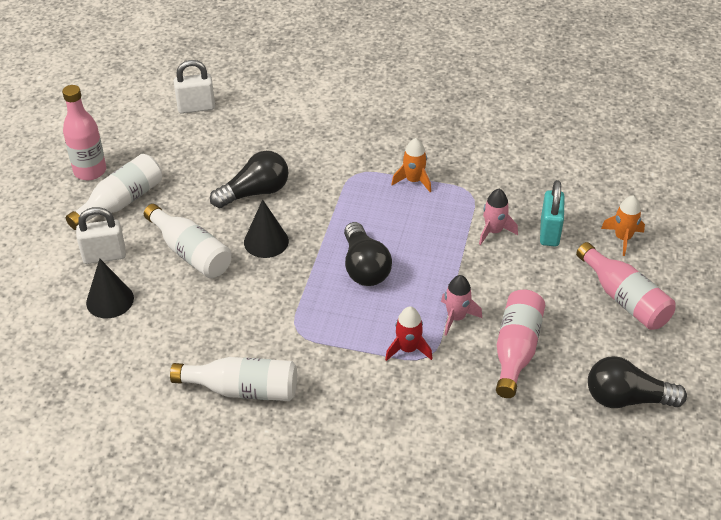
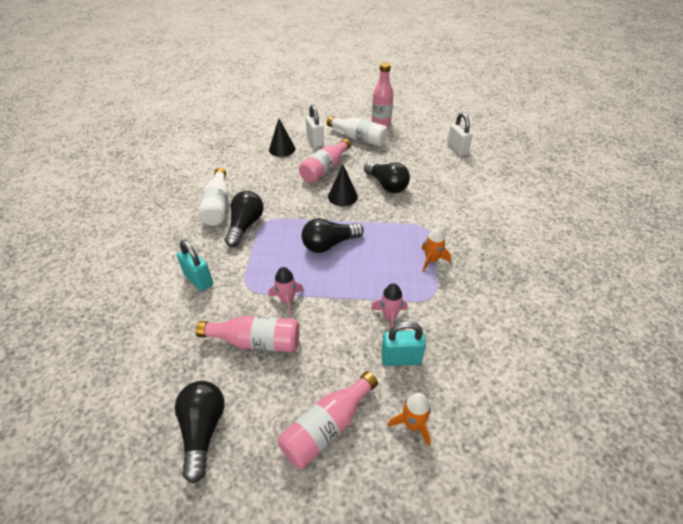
camera: 80 degrees right, 0 degrees up
white bottle [144,204,232,278] -> pink bottle [299,139,351,183]
red rocket [385,307,433,361] -> none
none -> turquoise padlock [177,240,213,291]
none -> black light bulb [225,191,264,247]

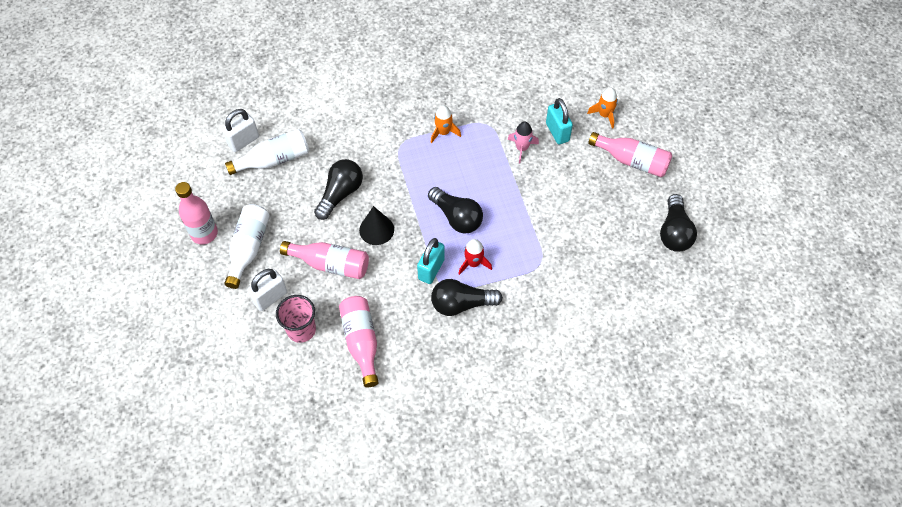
camera: 110 degrees left, 15 degrees up
black light bulb [175,381,225,483] -> black light bulb turned 60 degrees counterclockwise [660,194,697,252]
turquoise padlock [177,240,213,291] -> turquoise padlock moved to [417,238,445,284]
pink bottle [196,316,300,352] -> pink bottle moved to [339,296,379,388]
white bottle [198,168,229,226] -> white bottle moved to [225,129,309,175]
pink rocket [268,267,304,317] -> none
black cone [269,118,296,157] -> pink cup [276,295,316,343]
none -> red rocket [458,239,492,275]

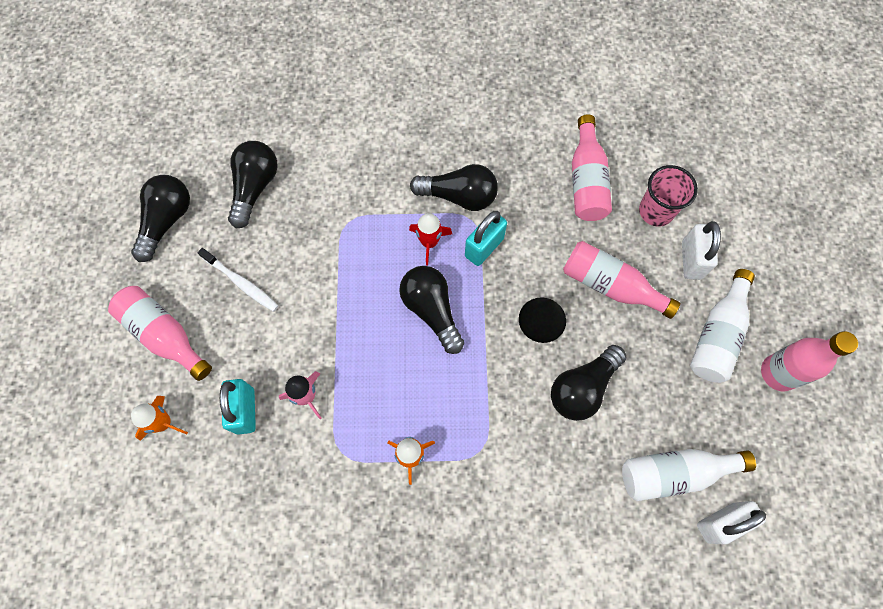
camera: 165 degrees left, 10 degrees up
white padlock [248,269,287,311] -> white padlock turned 60 degrees counterclockwise [682,221,721,280]
none -> white toothbrush [198,248,279,312]
none -> black light bulb [228,141,278,228]

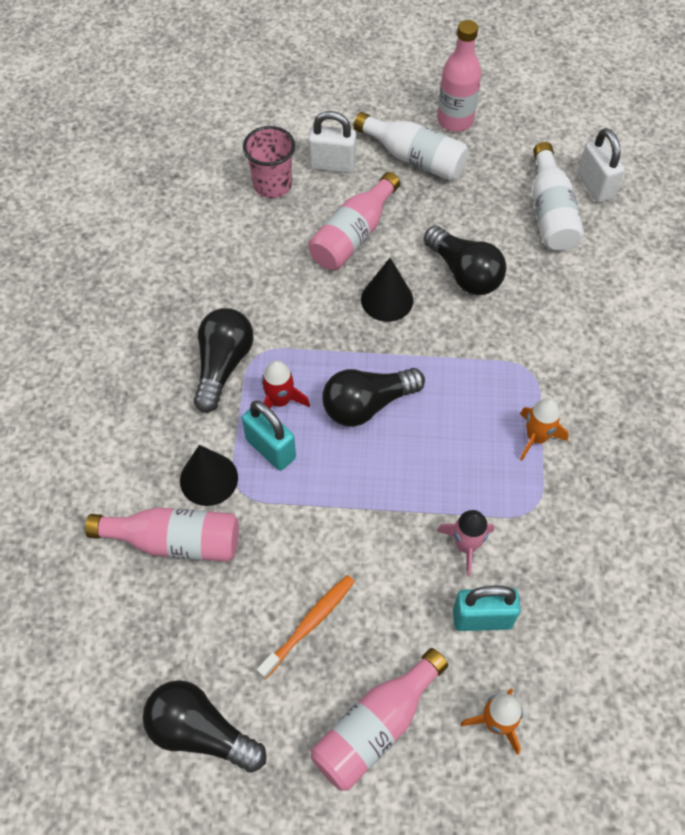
camera: 85 degrees left, 10 degrees down
white toothbrush [198,248,279,312] -> orange toothbrush [257,575,355,679]
black light bulb [228,141,278,228] -> none
turquoise padlock [465,211,507,266] -> turquoise padlock moved to [242,401,296,471]
pink bottle [572,114,612,221] -> pink bottle moved to [85,507,239,562]
none -> black cone [180,445,238,506]

